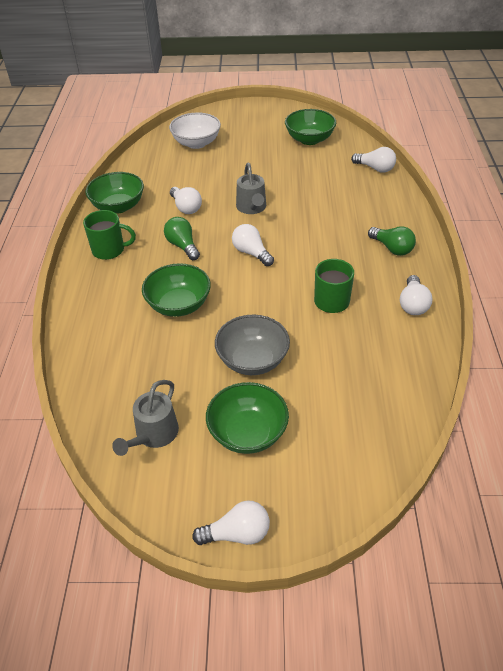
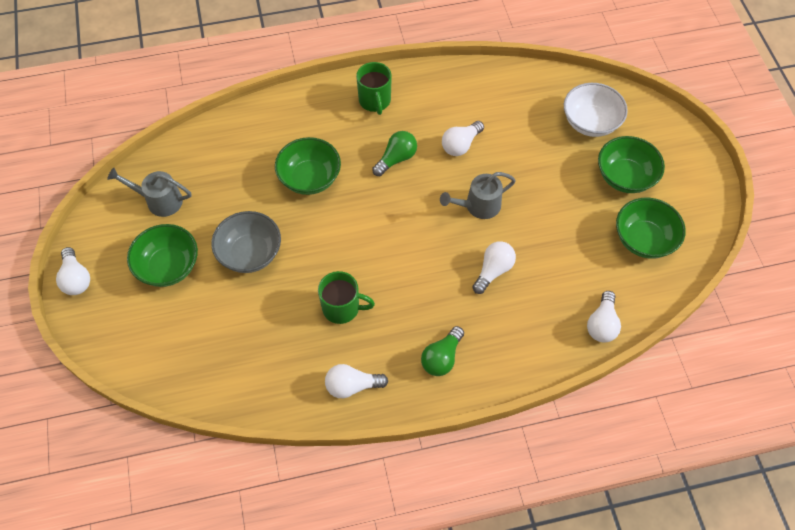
camera: 75 degrees right, 15 degrees up
green bowl [85,172,144,214] -> green bowl moved to [598,136,665,193]
white light bulb [232,224,274,266] -> white light bulb moved to [472,241,516,294]

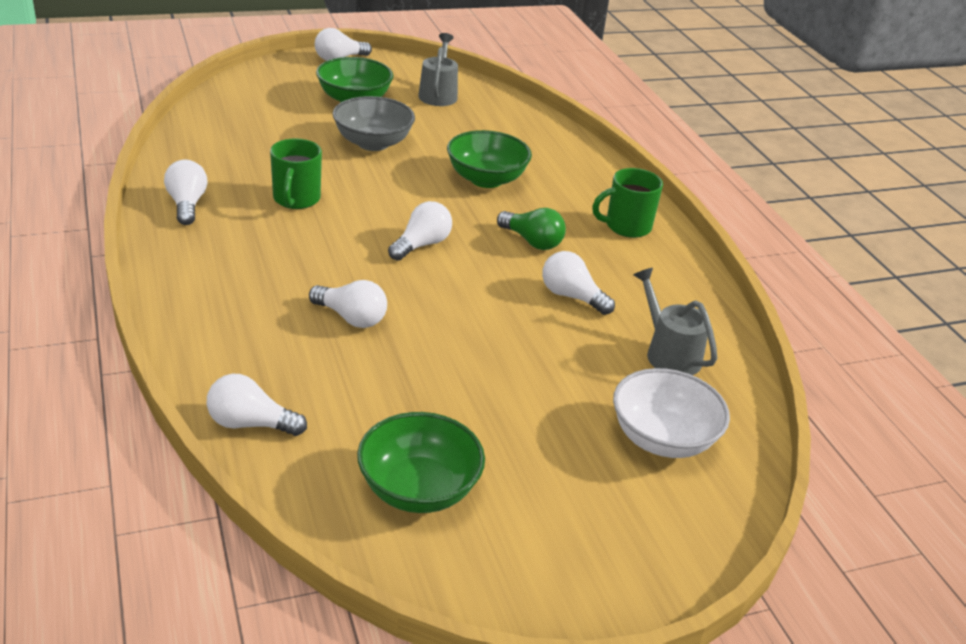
camera: 80 degrees right, 25 degrees down
green light bulb [421,326,464,376] -> none
grey watering can [440,172,516,219] -> grey watering can moved to [634,268,717,375]
green bowl [598,136,665,193] -> none
none -> white light bulb [388,201,452,261]

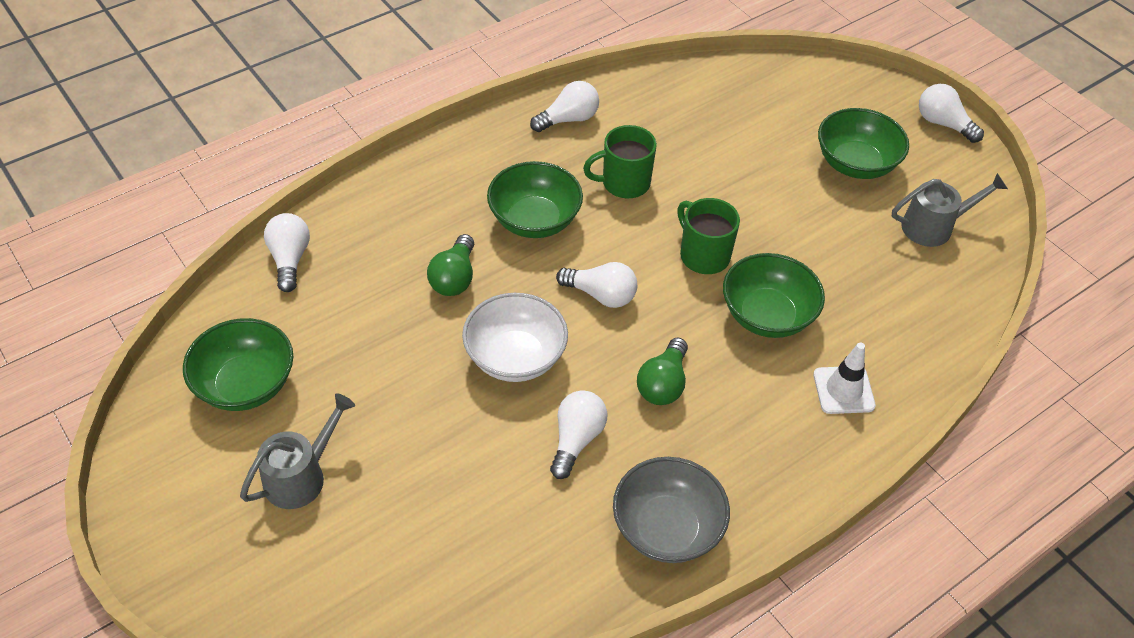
camera: 75 degrees right, 15 degrees up
white light bulb [309,280,387,328] -> green light bulb [427,234,474,296]
grey bowl [333,96,415,151] -> grey bowl moved to [613,457,730,563]
green mug [592,168,663,238] -> green mug moved to [677,198,740,274]
white bowl [613,368,730,458] -> white bowl moved to [462,293,568,382]
grey watering can [634,268,717,375] -> grey watering can moved to [240,393,355,509]
none -> green bowl [487,161,583,238]
none -> white traffic cone [813,343,876,414]

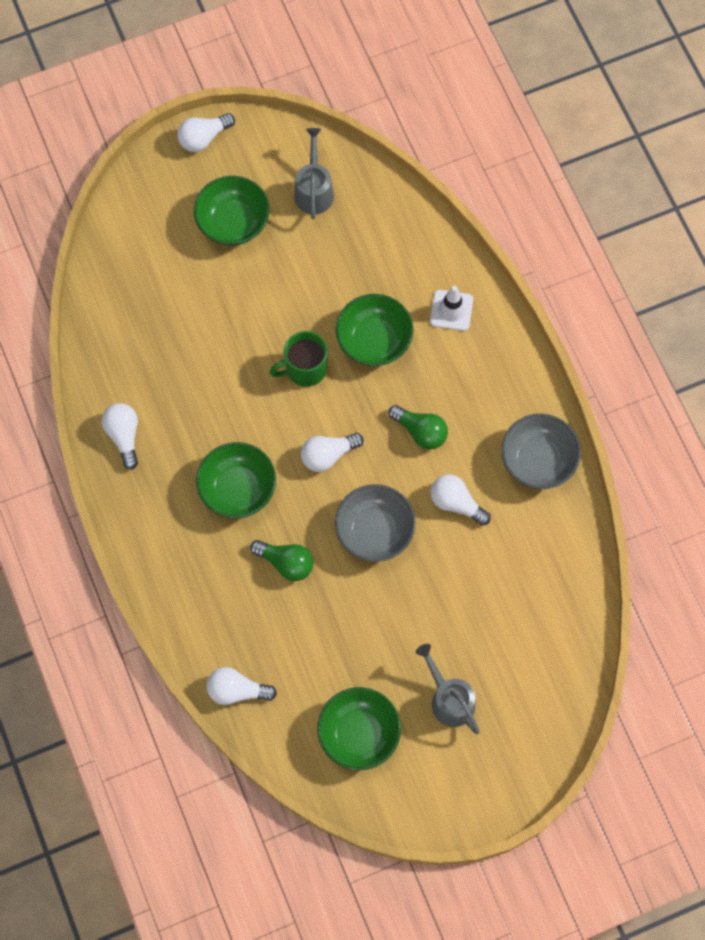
camera: 75 degrees left, 20 degrees up
white bowl [462,293,568,382] -> grey bowl [335,484,416,562]
white light bulb [556,262,637,308] -> white light bulb turned 150 degrees counterclockwise [301,433,364,472]
green mug [583,125,657,199] -> none

